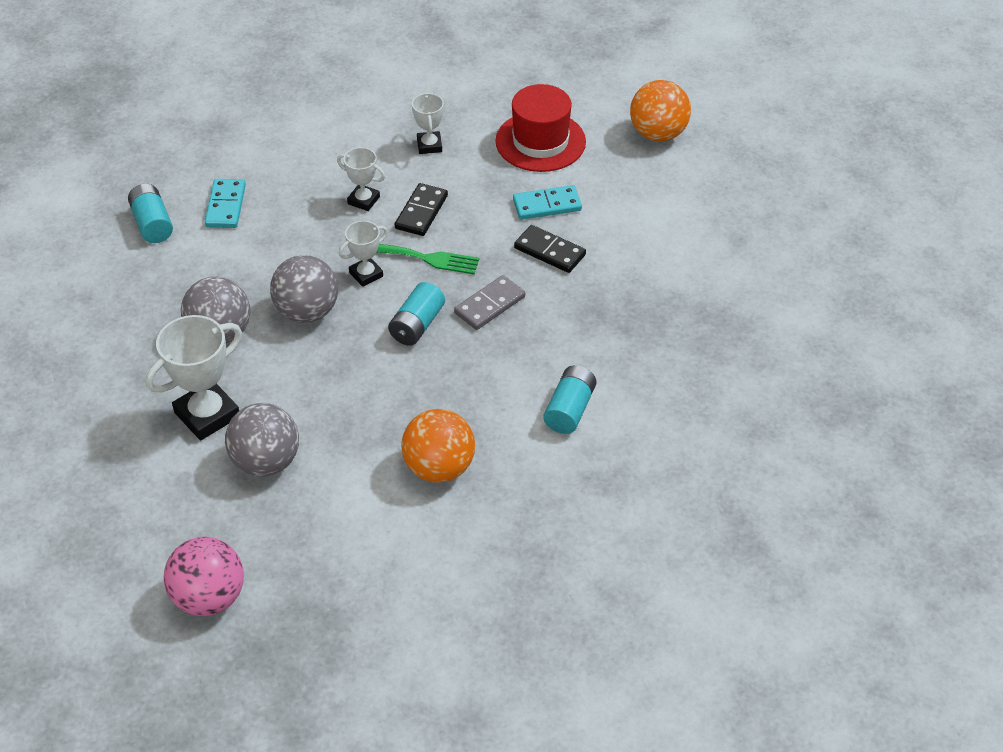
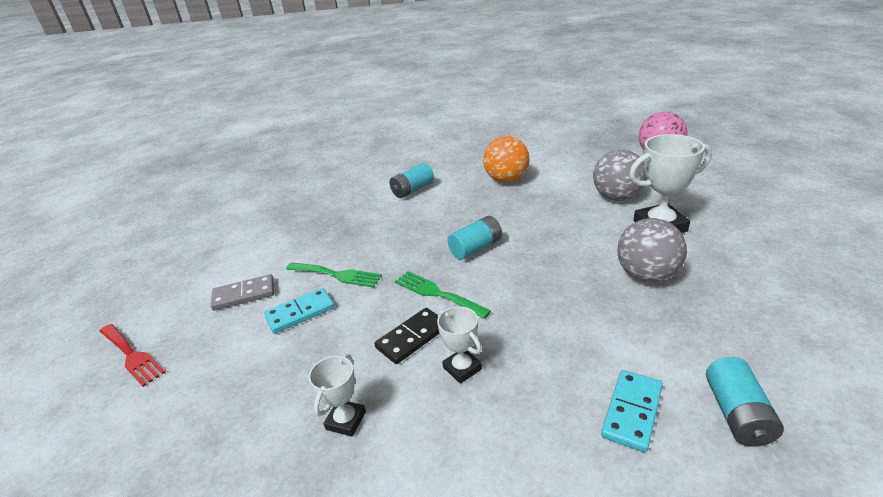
camera: 150 degrees left, 15 degrees down
grey ball [270,255,338,323] -> none
white trophy [339,221,388,287] -> none
grey domino [454,275,525,330] -> grey domino moved to [210,274,274,311]
red hat [495,84,586,172] -> none
turquoise domino [513,185,582,220] -> turquoise domino turned 45 degrees counterclockwise [264,288,335,334]
black domino [514,225,586,273] -> green fork [286,263,382,288]
orange ball [630,80,691,141] -> red fork [100,324,166,387]

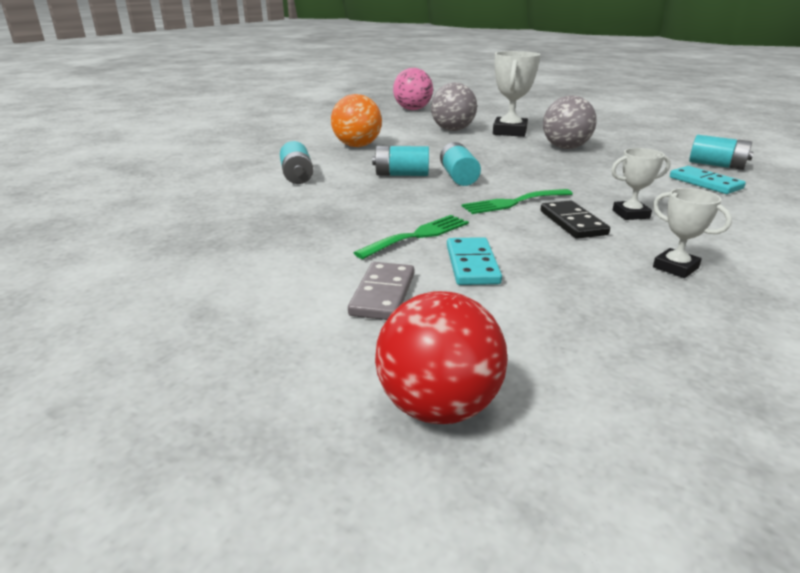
camera: 65 degrees left, 5 degrees down
red fork [100,324,166,387] -> red ball [375,291,507,424]
none -> turquoise battery [372,146,429,176]

